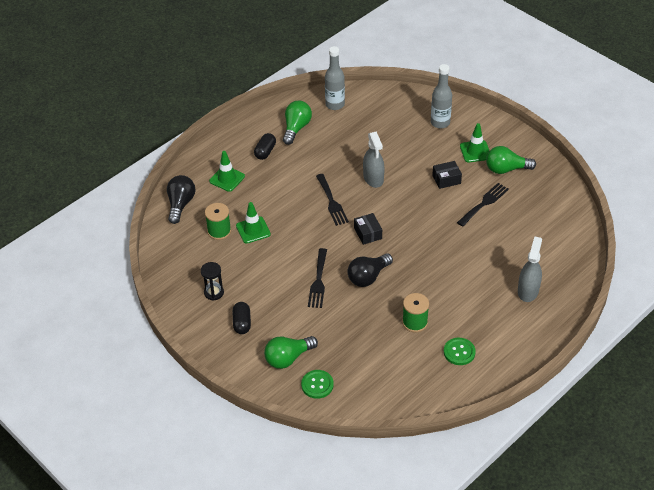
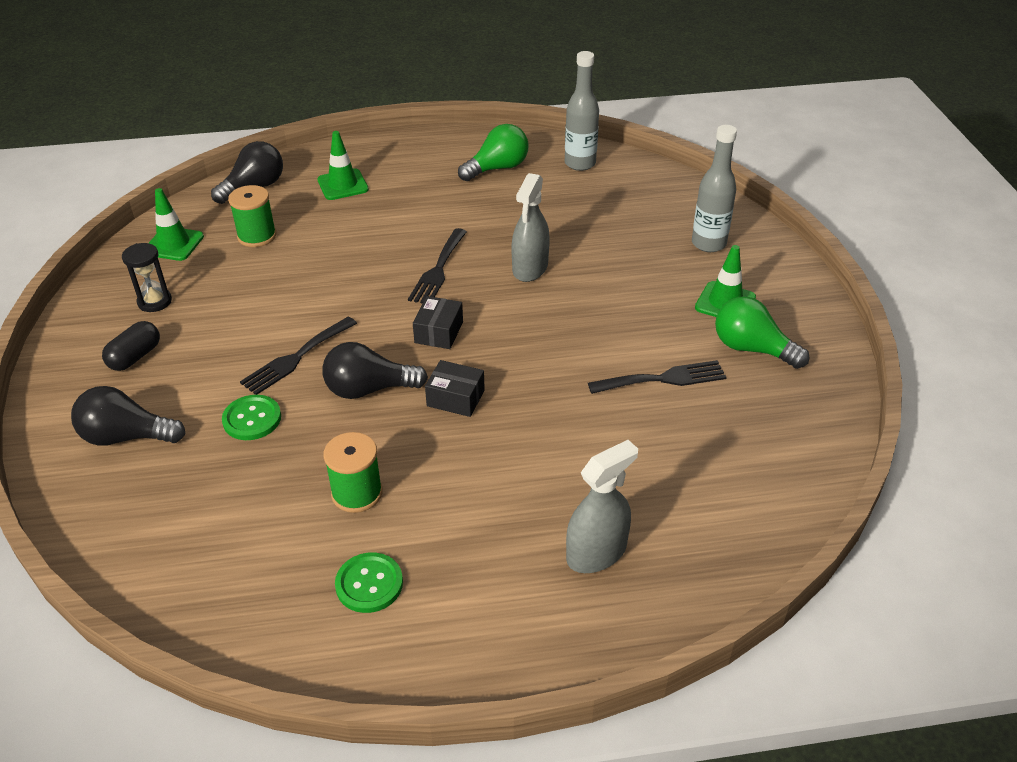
camera: 35 degrees right, 5 degrees down
green traffic cone [236,202,271,243] -> green traffic cone moved to [149,188,204,261]
black capsule [254,133,276,160] -> none
green light bulb [264,336,318,369] -> black light bulb [71,386,185,446]
green button [301,370,334,399] -> green button moved to [222,395,281,440]
black box [432,161,462,189] -> black box moved to [425,360,485,417]

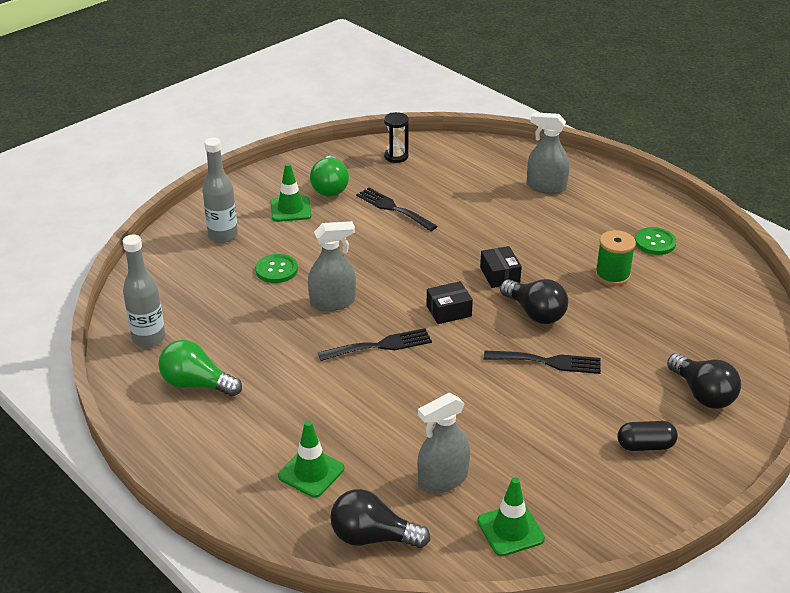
camera: 125 degrees left, 5 degrees down
black hourglass [122,243,172,312] -> black hourglass moved to [384,112,409,163]
green button [222,395,281,440] -> green button moved to [255,254,298,283]
green spool [228,185,276,247] -> grey spray bottle [417,393,470,494]

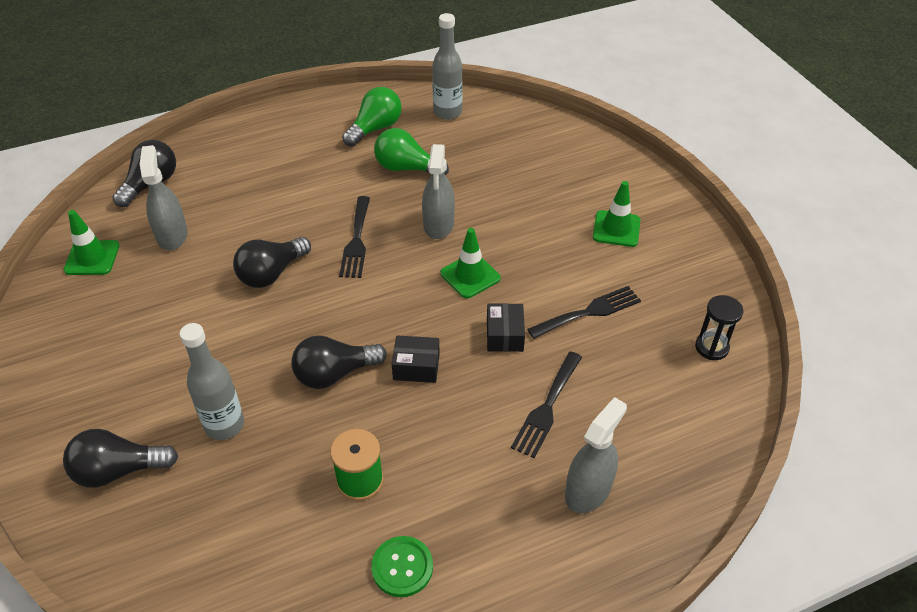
camera: 110 degrees right, 10 degrees up
grey bottle [202,138,238,243] -> grey bottle moved to [180,323,244,440]
green button [255,254,298,283] -> none
green traffic cone [278,420,344,498] -> green traffic cone moved to [440,228,501,298]
green light bulb [310,156,349,197] -> green light bulb moved to [374,128,449,175]
black box [426,281,473,324] -> black box moved to [487,303,525,352]
black fork [484,351,601,374] -> black fork moved to [511,351,582,458]
black capsule [618,421,678,451] -> none
none -> black light bulb [233,237,311,288]

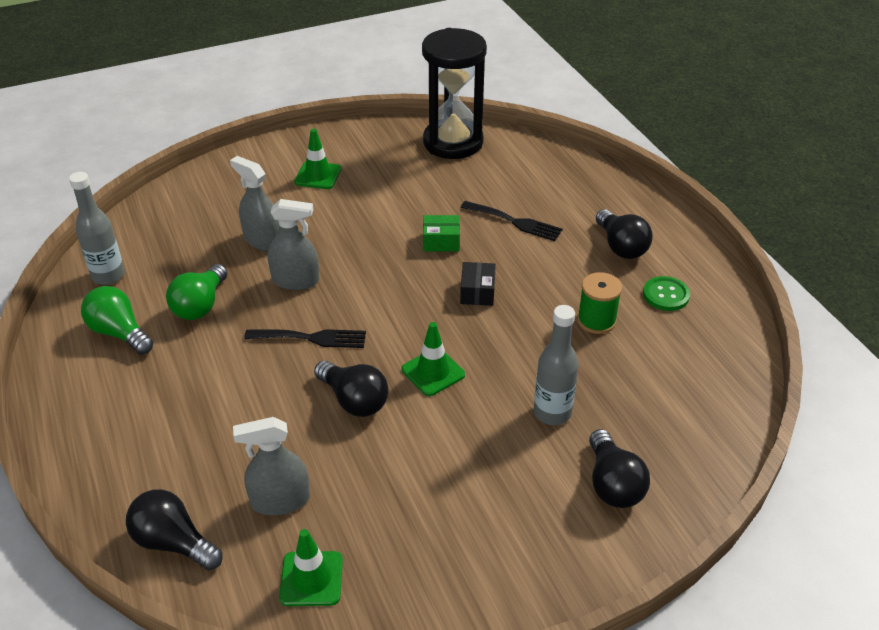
camera: 90 degrees left, 5 degrees down
black light bulb [291,335,387,389] -> black light bulb moved to [596,209,653,259]
green traffic cone [440,228,501,298] -> green traffic cone moved to [402,322,465,396]
black box [487,303,525,352] -> green box [423,215,460,251]
black fork [527,286,641,339] -> none
grey spray bottle [565,397,627,513] -> grey spray bottle moved to [230,156,280,251]
black hourglass [695,295,743,360] -> black hourglass [422,28,487,159], size x2.38

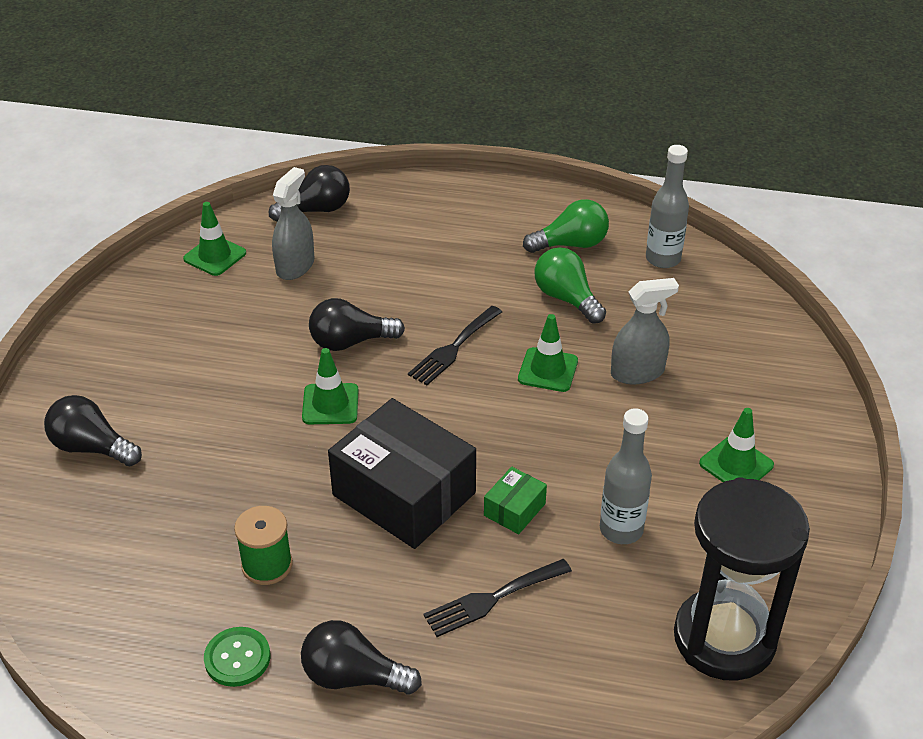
camera: 125 degrees right, 0 degrees up
grey spray bottle [268,199,319,290] -> green traffic cone [518,314,578,392]
black box [460,262,496,306] -> black box [328,398,476,549], size x2.26
grey bottle [534,305,578,425] -> grey bottle moved to [600,408,652,544]

